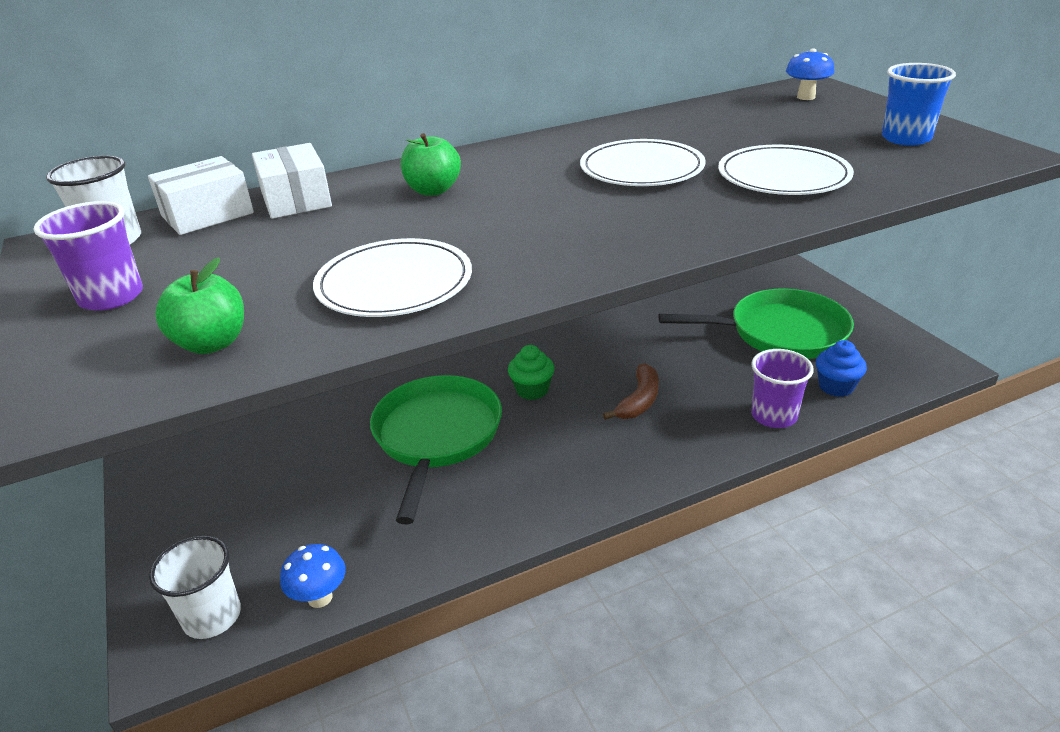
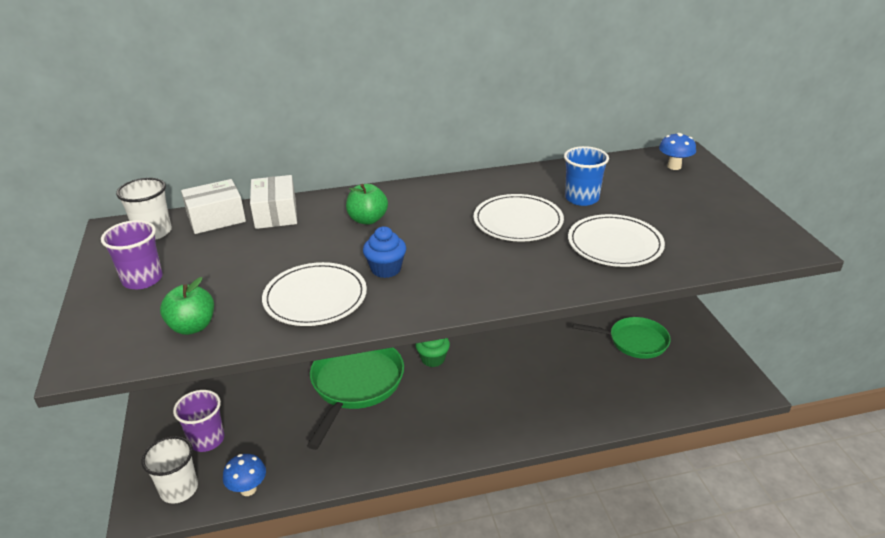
camera: 10 degrees right, 0 degrees up
brown banana [603,363,659,420] -> none
green pan [658,289,854,359] -> green pan [573,317,671,359], size x0.65
purple cup [751,349,814,428] -> purple cup moved to [173,390,224,452]
blue cupcake [816,340,867,397] -> blue cupcake moved to [363,227,406,278]
blue cup [882,63,956,146] -> blue cup moved to [564,146,609,206]

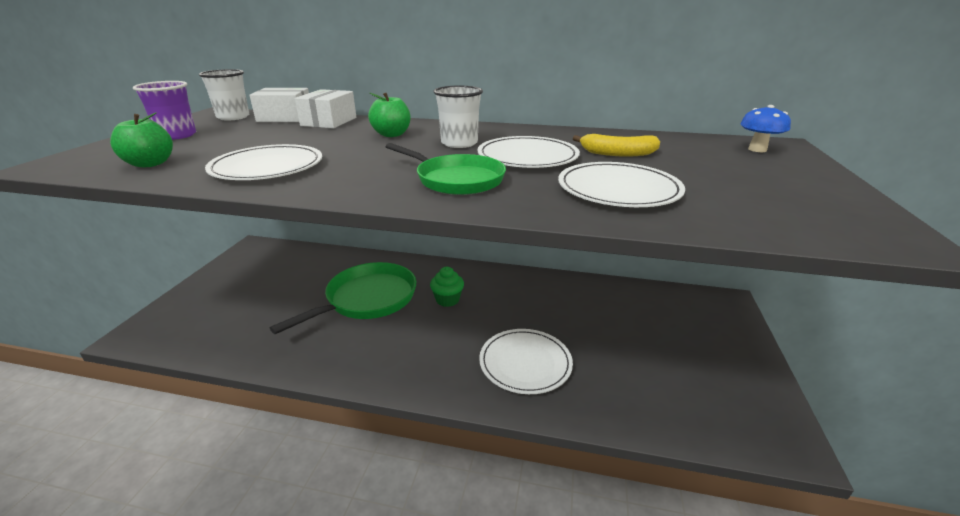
camera: 25 degrees right, 5 degrees down
white cup [142,436,198,504] -> white cup moved to [434,86,483,148]
purple cup [173,390,224,452] -> none
blue mushroom [223,454,266,496] -> none
blue cupcake [363,227,406,278] -> none
blue cup [564,146,609,206] -> yellow banana [573,134,660,157]
green pan [573,317,671,359] -> green pan moved to [386,143,506,195]
none -> white plate [479,329,573,394]

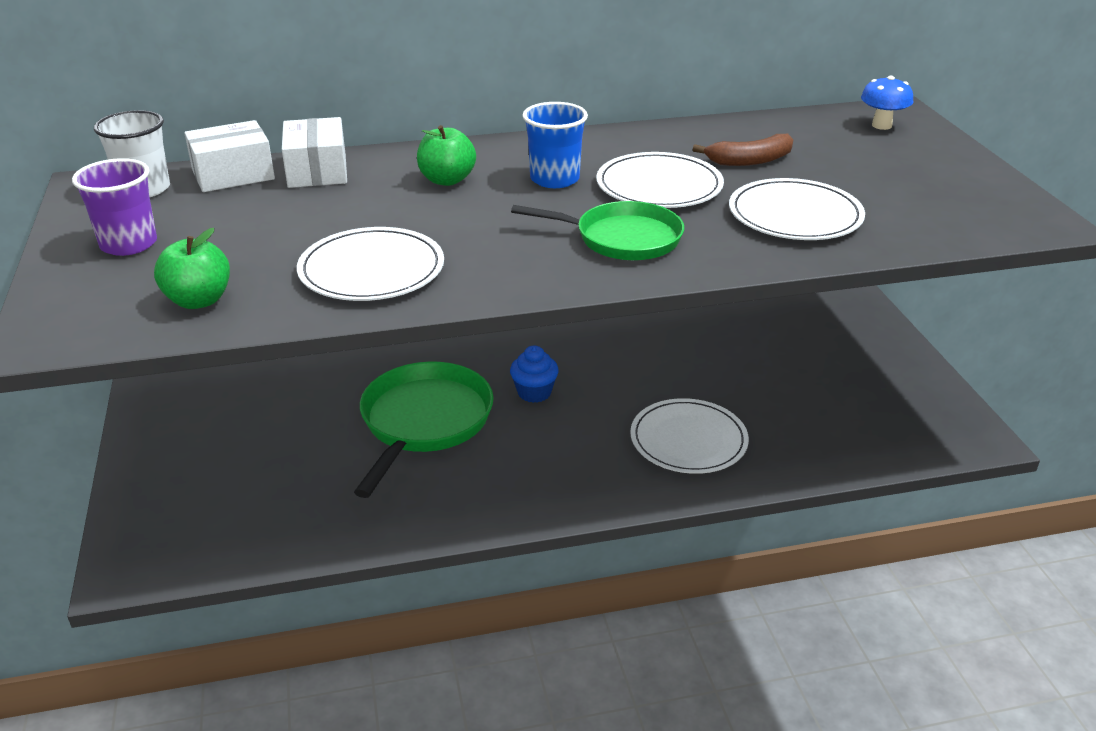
camera: 25 degrees left, 5 degrees up
green cupcake [430,267,464,307] -> blue cupcake [510,346,559,403]
white cup [434,86,483,148] -> blue cup [523,102,588,188]
yellow banana [573,134,660,157] -> brown banana [693,134,793,166]

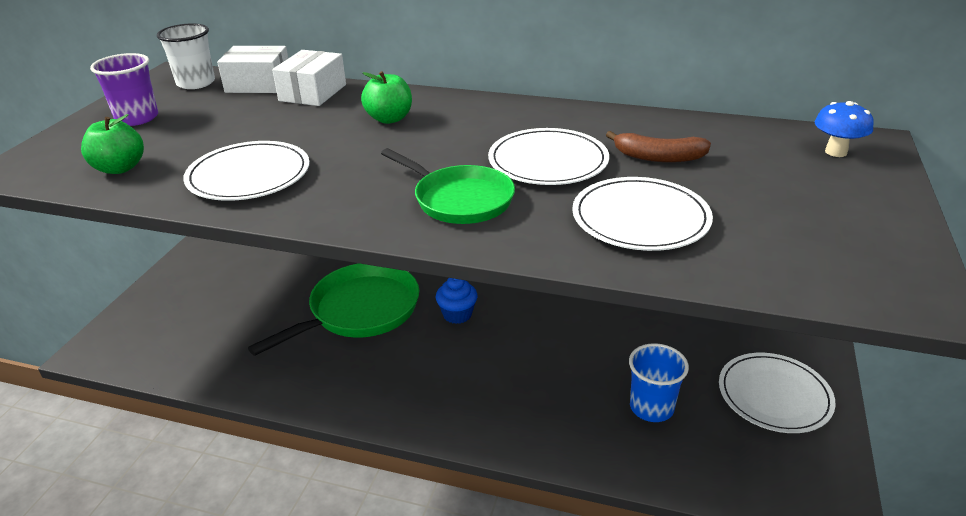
camera: 30 degrees right, 0 degrees up
blue cup [523,102,588,188] -> blue cup moved to [629,343,689,422]
white plate [630,398,749,474] -> white plate moved to [719,353,836,433]

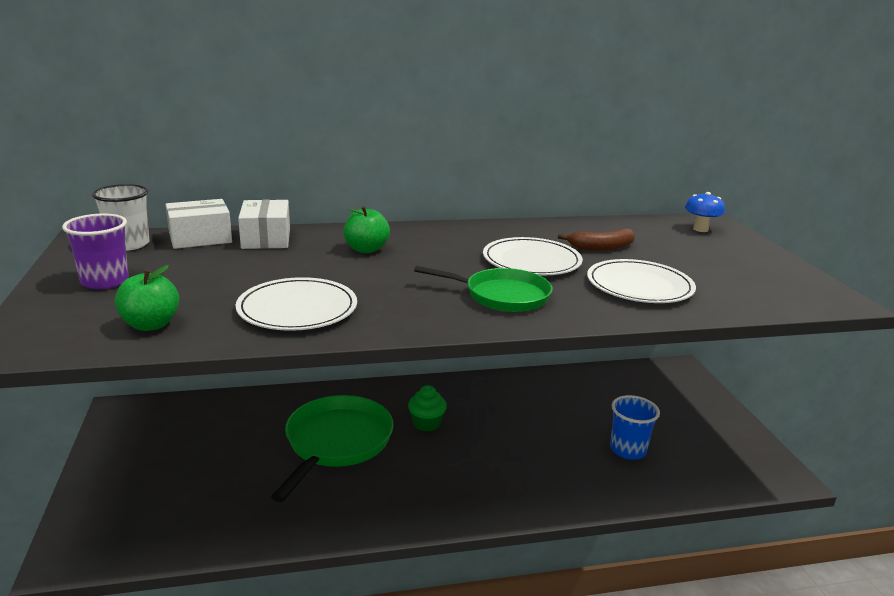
camera: 30 degrees left, 10 degrees down
blue cupcake [435,278,477,324] -> green cupcake [408,385,447,432]
white plate [719,353,836,433] -> none

